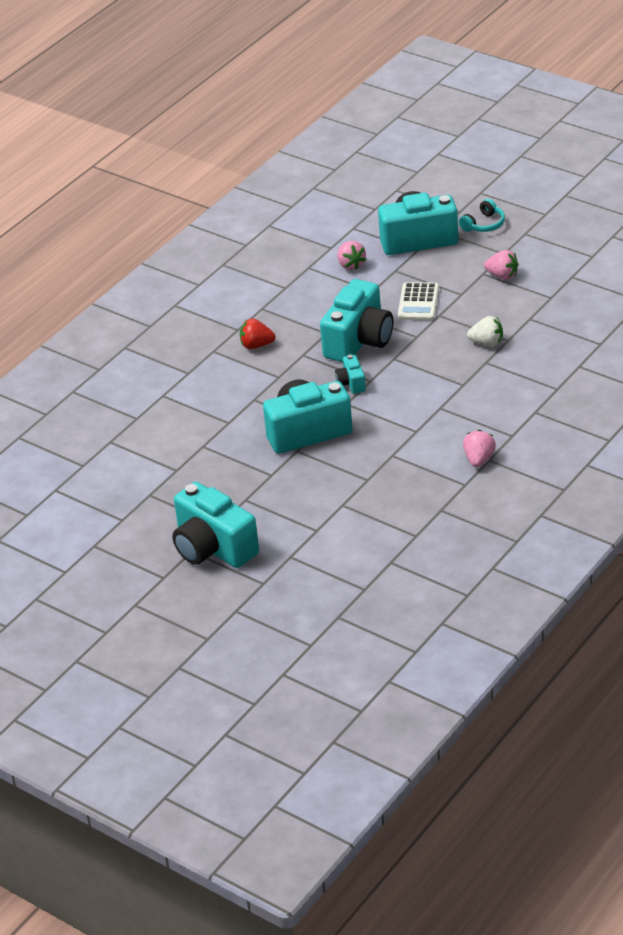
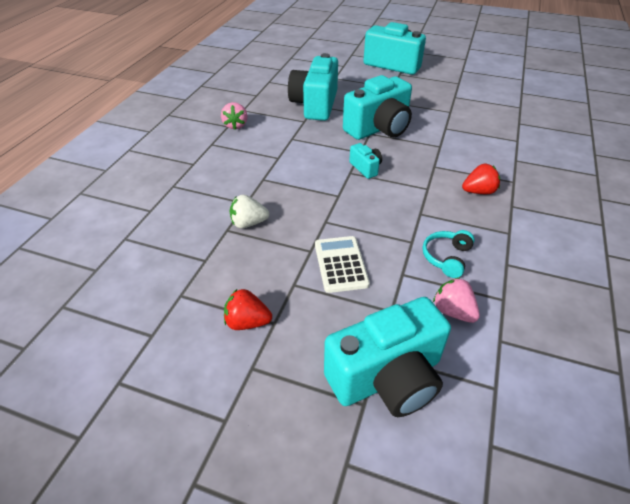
camera: 160 degrees right, 5 degrees up
turquoise camera [320,279,393,362] -> turquoise camera moved to [288,53,338,121]
turquoise headphones [459,199,505,232] -> turquoise headphones moved to [423,230,475,278]
pink strawberry [484,250,518,280] -> red strawberry [224,289,272,330]

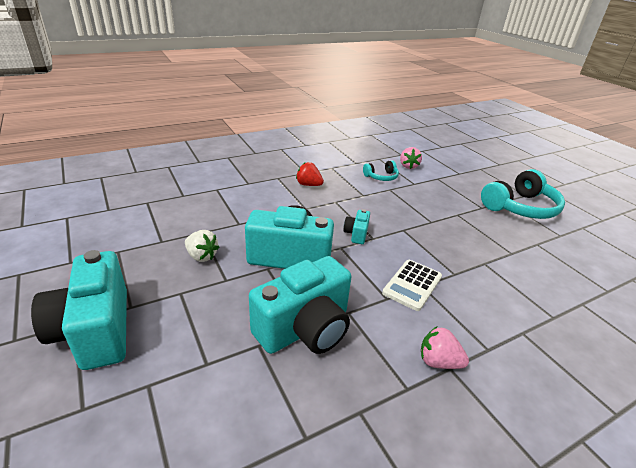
camera: 140 degrees left, 10 degrees down
pink strawberry [221,102,248,129] -> pink strawberry turned 105 degrees counterclockwise [421,327,469,369]
red strawberry [224,289,272,330] -> turquoise headphones [481,169,565,219]
white strawberry [230,195,269,228] -> white strawberry moved to [185,230,219,262]
white calculator [315,236,370,293] -> white calculator moved to [382,260,442,311]
turquoise camera [324,297,451,417] -> none

